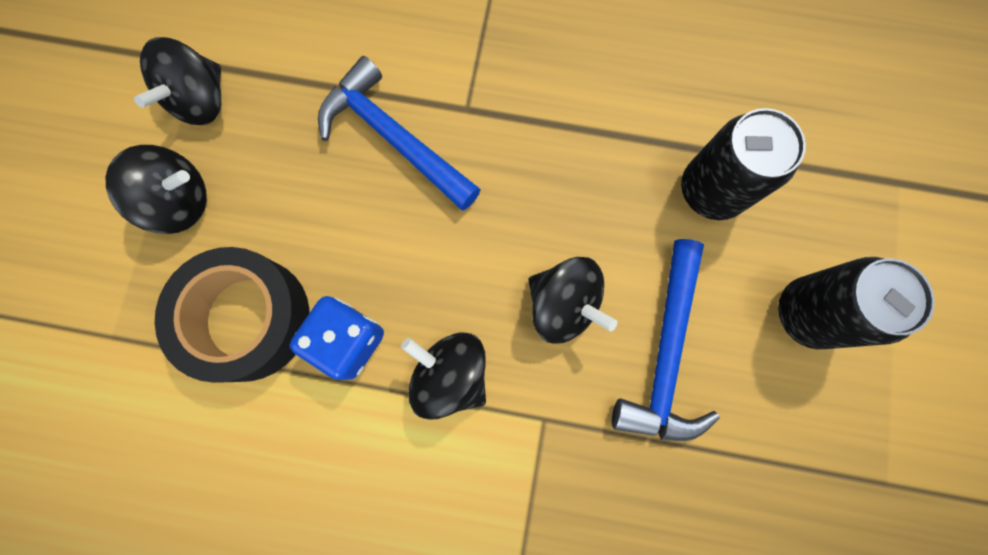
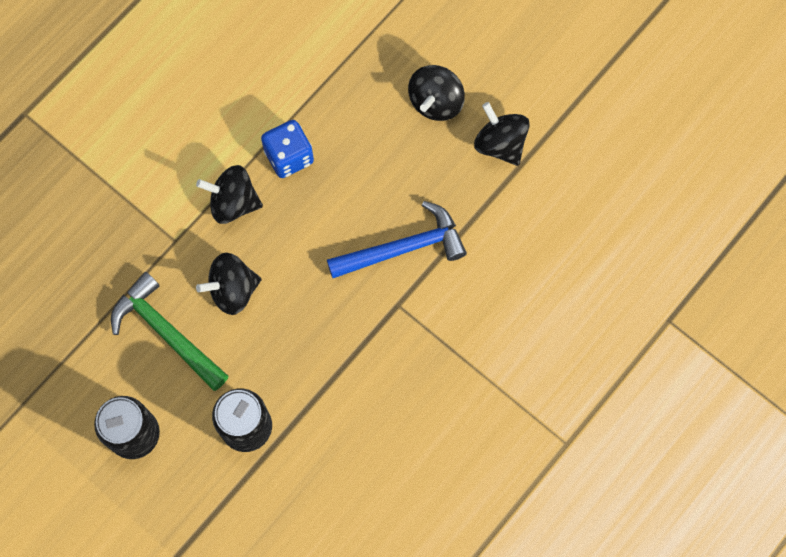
camera: 120 degrees right, 5 degrees down
black tape [155,247,309,383] -> none
black spinning top [401,332,486,420] -> black spinning top turned 150 degrees counterclockwise [196,165,263,224]
blue hammer [612,239,720,441] -> green hammer [111,272,228,391]

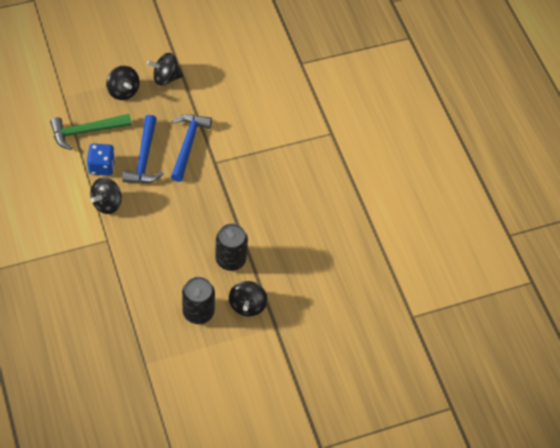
camera: 65 degrees left, 15 degrees down
green hammer [111,272,228,391] -> green hammer moved to [50,114,132,150]
black spinning top [196,253,262,315] -> black spinning top moved to [229,281,267,316]
none -> blue hammer [122,115,163,183]

